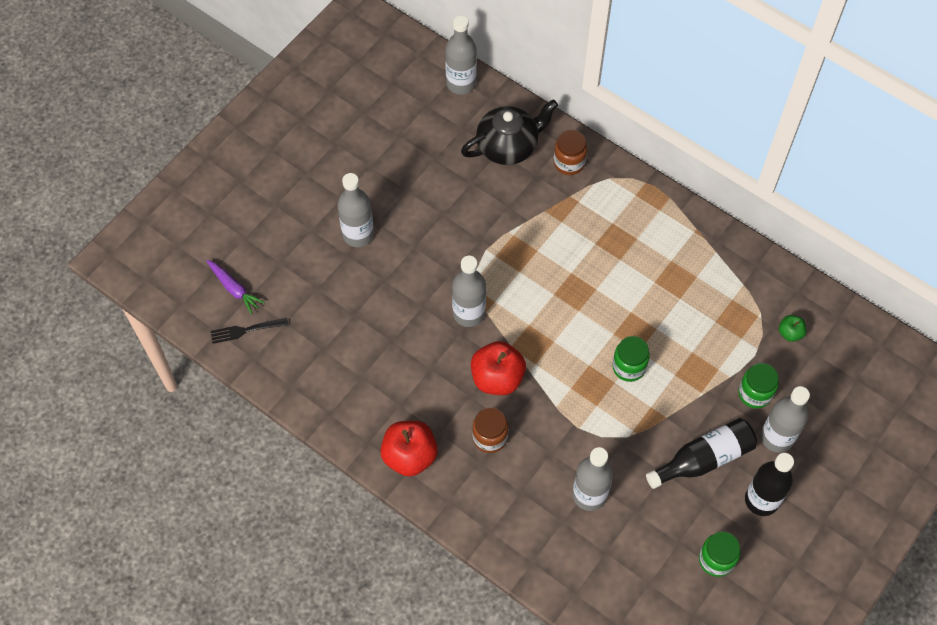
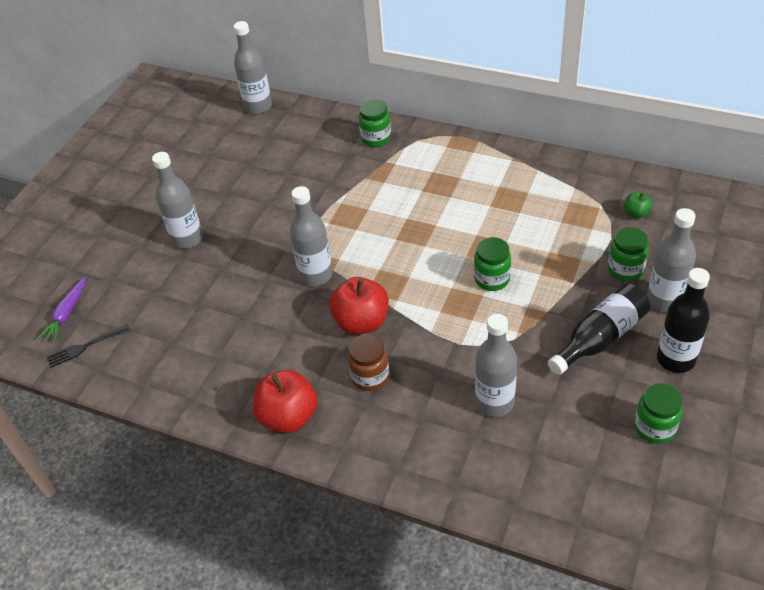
camera: 10 degrees left, 15 degrees down
purple carrot [206,260,265,314] -> purple carrot turned 75 degrees clockwise [38,277,85,341]
black teapot [461,99,558,165] -> none
brown jar [554,130,587,175] -> green jar [358,100,391,147]

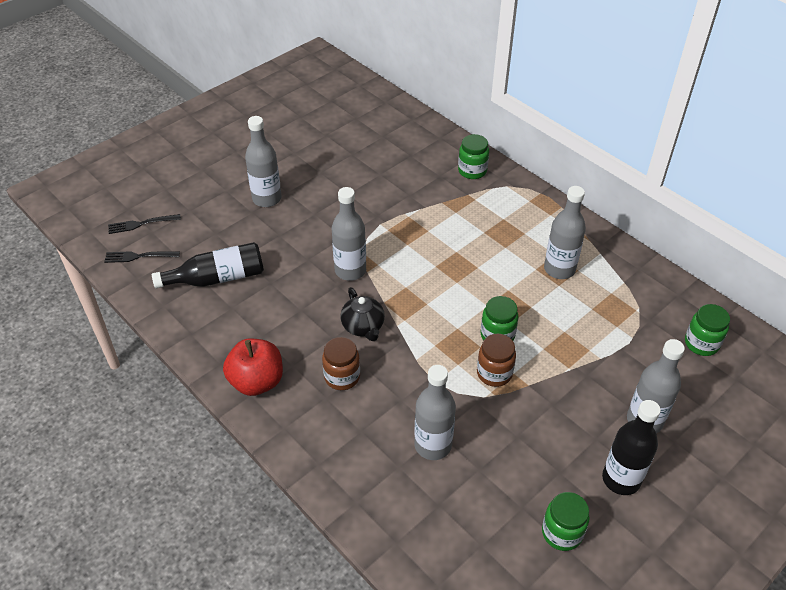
camera: 20 degrees right, 0 degrees up
purple carrot [38,277,85,341] -> black fork [108,214,181,234]
grey bottle [234,21,272,114] -> grey bottle moved to [544,186,586,279]
red apple [329,277,389,334] -> black teapot [341,287,385,341]
black bottle [548,283,650,375] -> black bottle moved to [152,242,264,289]
green jar [608,227,649,281] -> green jar moved to [685,304,730,356]
green apple [624,192,653,218] -> none
none -> brown jar [477,334,516,387]

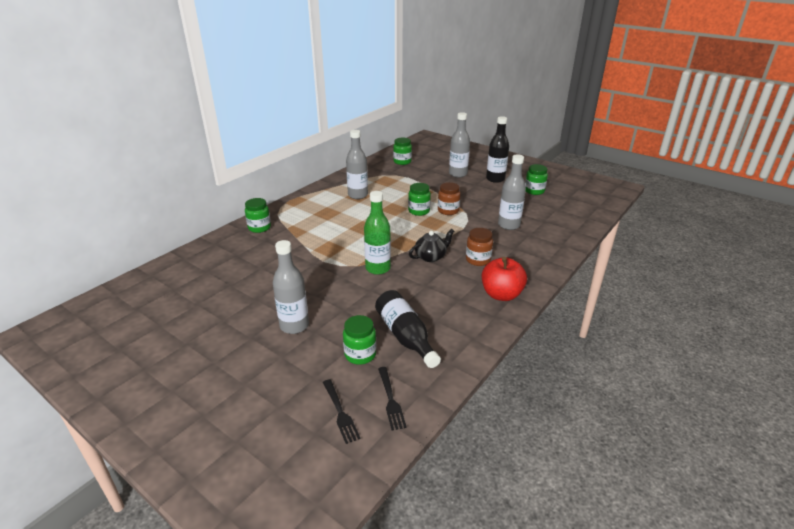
camera: 100 degrees left, 15 degrees down
grey bottle [332,187,366,281] -> green bottle [364,191,391,275]
none -> green jar [343,315,376,365]

